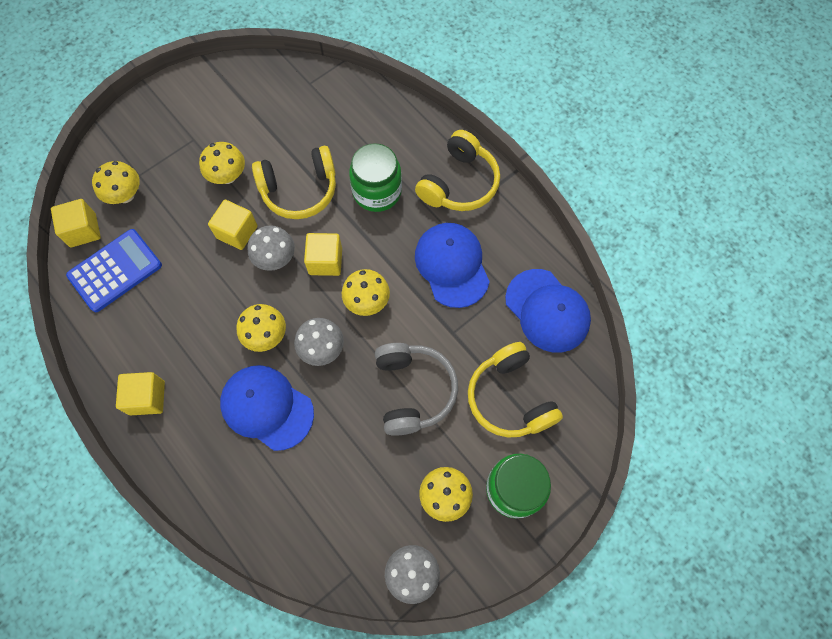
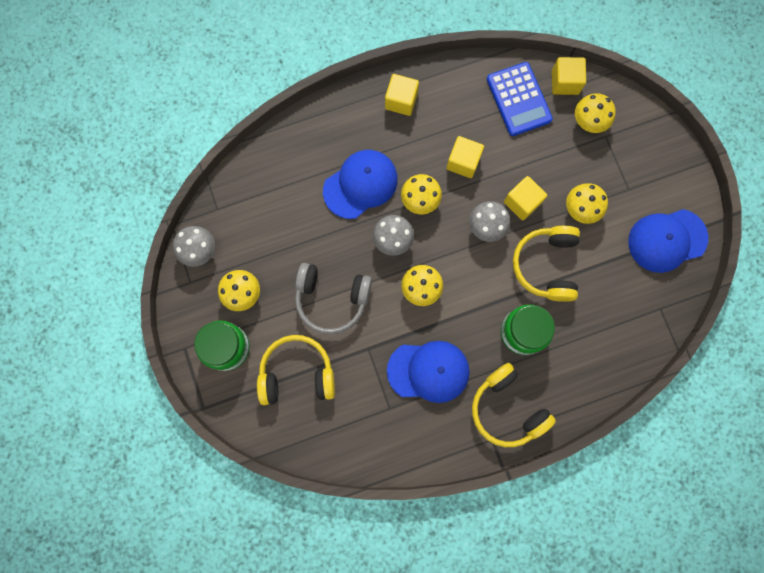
camera: 110 degrees right, 10 degrees up
yellow cube [304,233,342,276] -> yellow cube moved to [446,136,484,178]
blue cap [505,269,591,353] -> blue cap moved to [628,209,708,273]

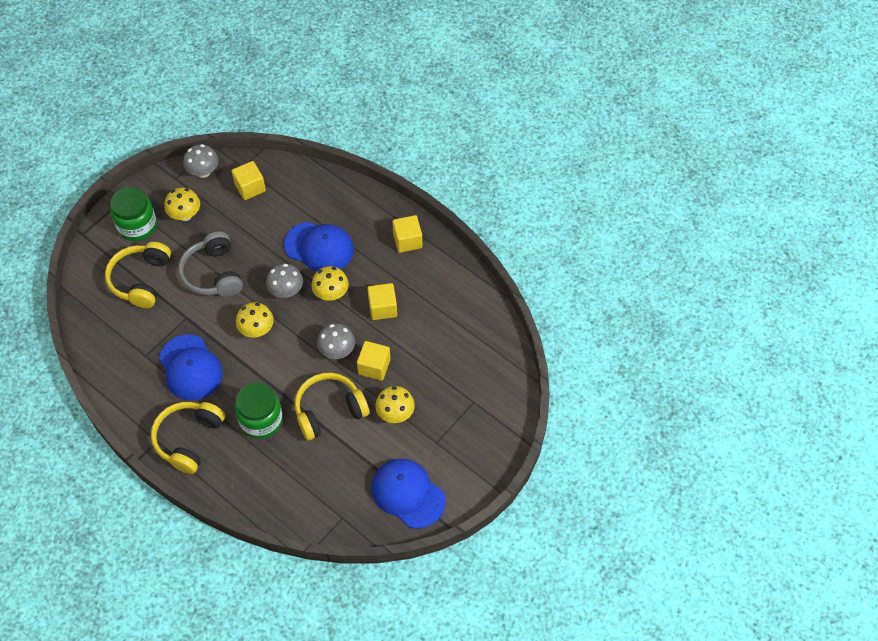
camera: 60 degrees right, 20 degrees down
yellow headphones [257,335,335,405] -> yellow headphones turned 135 degrees counterclockwise [105,242,171,308]
blue calculator [487,62,553,136] -> none
yellow cube [552,57,586,95] -> yellow cube moved to [232,161,266,200]
yellow mushroom [575,93,616,133] -> none

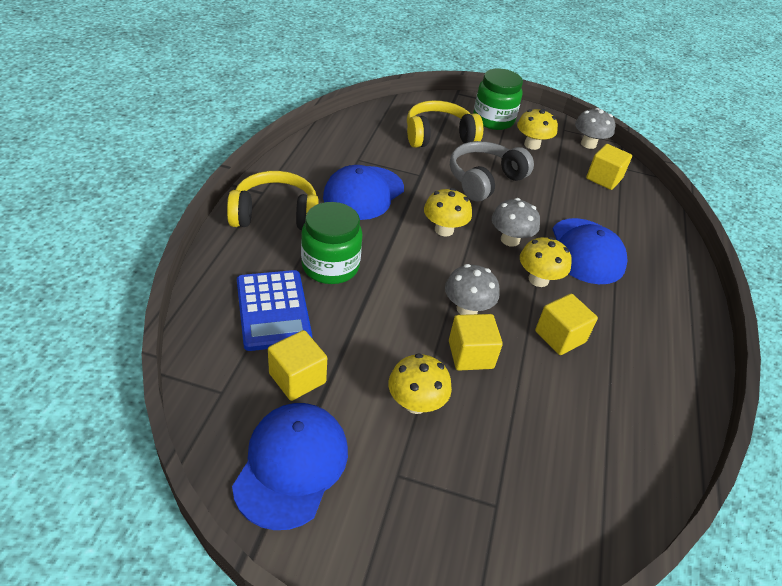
camera: 60 degrees right, 15 degrees down
yellow headphones [295,373,369,440] -> none
yellow cube [392,215,422,253] -> yellow cube moved to [268,330,327,401]
none -> blue calculator [237,270,312,351]

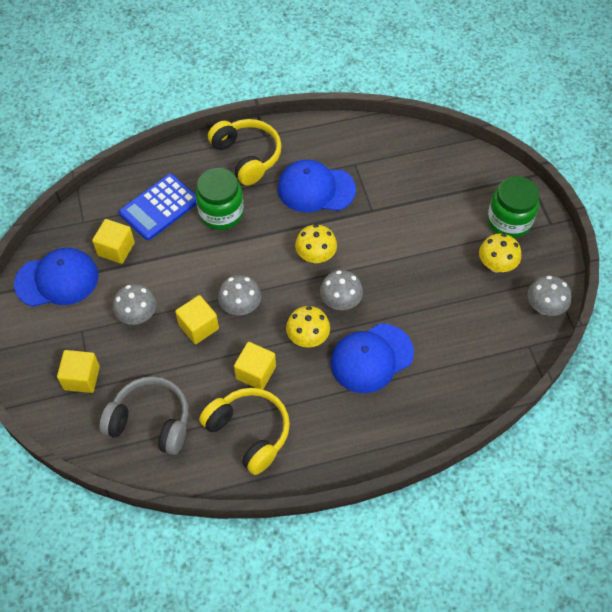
camera: 65 degrees right, 15 degrees up
yellow mushroom [388,353,452,414] -> grey mushroom [113,284,156,325]
yellow headphones [407,100,483,148] -> yellow headphones moved to [199,388,290,475]
grey headphones [450,141,534,201] -> grey headphones moved to [99,376,188,455]
yellow cube [586,144,632,190] -> yellow cube moved to [57,350,100,393]

